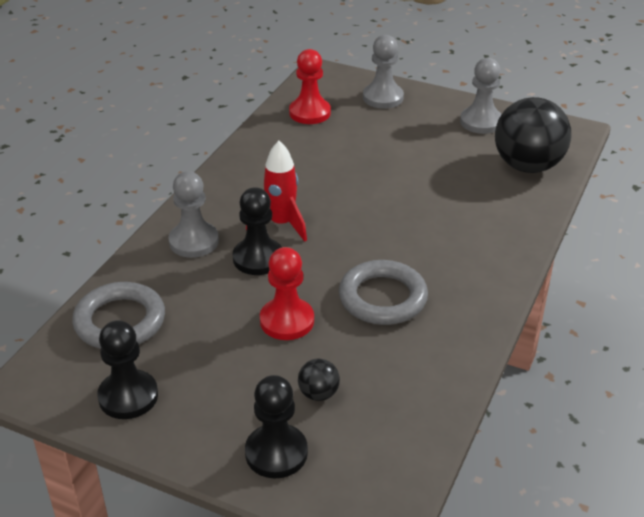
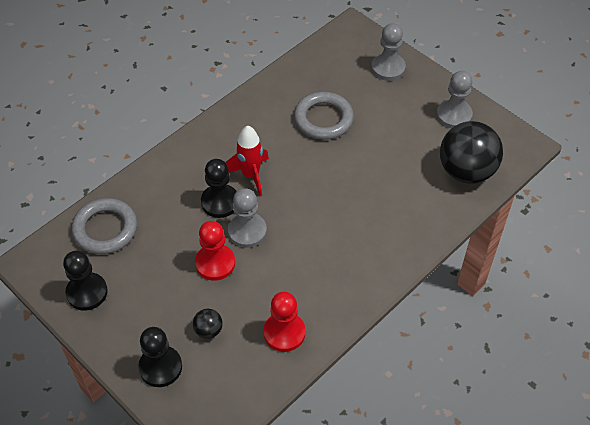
camera: 20 degrees right, 15 degrees up
grey pawn [168,171,219,258] -> grey pawn moved to [228,188,267,248]
red pawn [289,49,331,124] -> red pawn moved to [263,292,305,352]
grey ring [339,260,428,325] -> grey ring moved to [294,92,354,140]

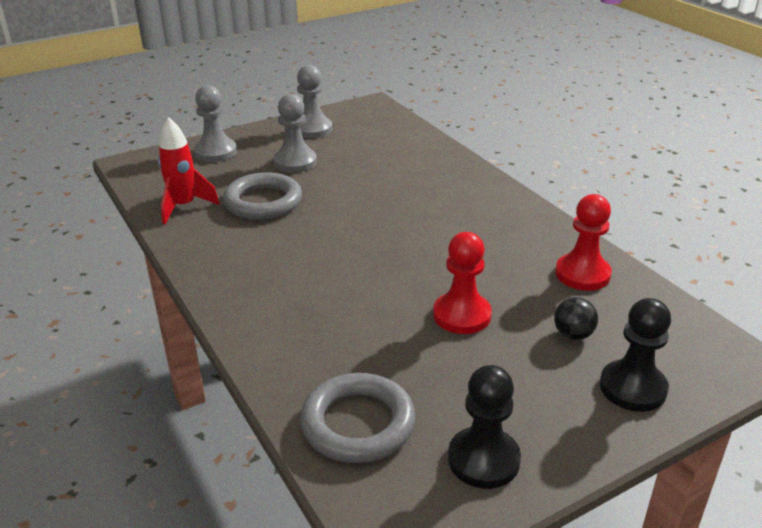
camera: 75 degrees left, 20 degrees down
black pawn [201,159,237,218] -> none
red rocket [225,125,269,196] -> red rocket moved to [158,117,220,224]
grey pawn [228,188,267,248] -> grey pawn moved to [273,94,317,173]
black ball [440,121,503,184] -> none

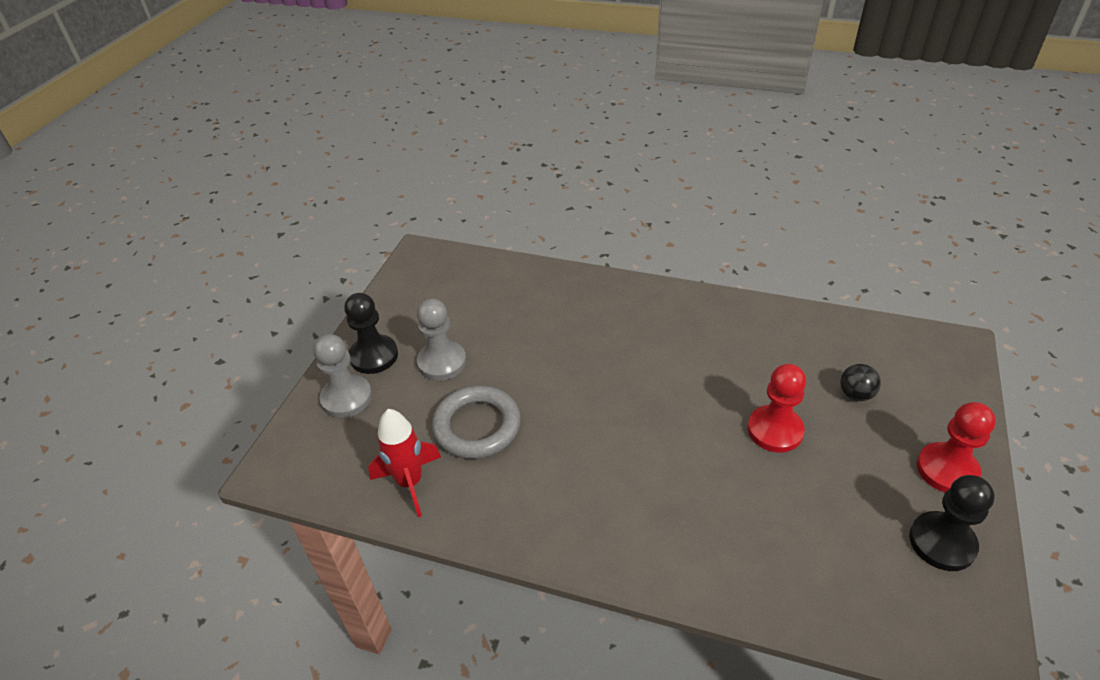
camera: 40 degrees left, 10 degrees up
grey pawn [297,65,332,138] -> none
grey ring [300,373,416,463] -> none
red pawn [555,194,612,291] -> red pawn moved to [917,402,996,493]
black pawn [600,298,671,412] -> black pawn moved to [344,293,398,374]

